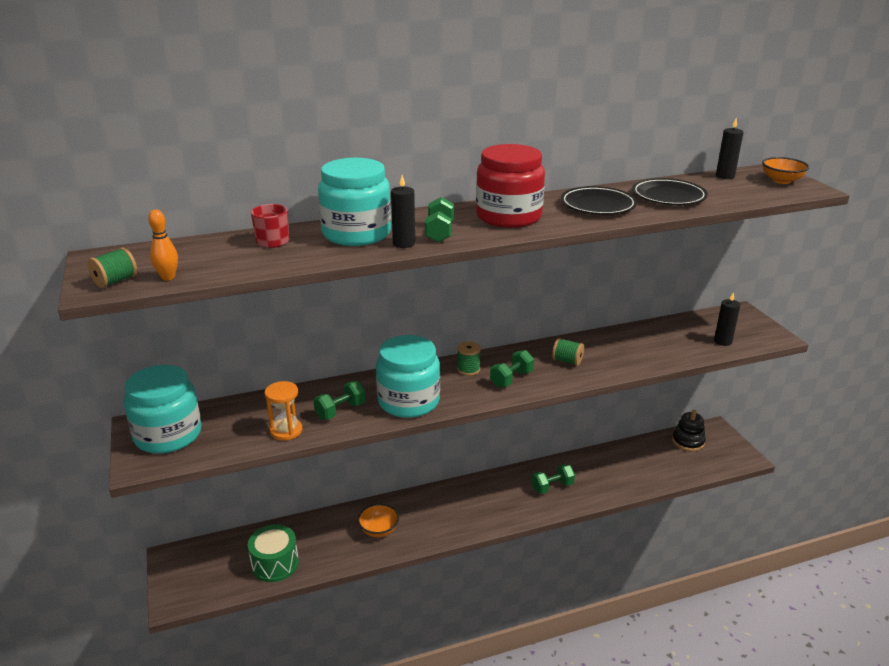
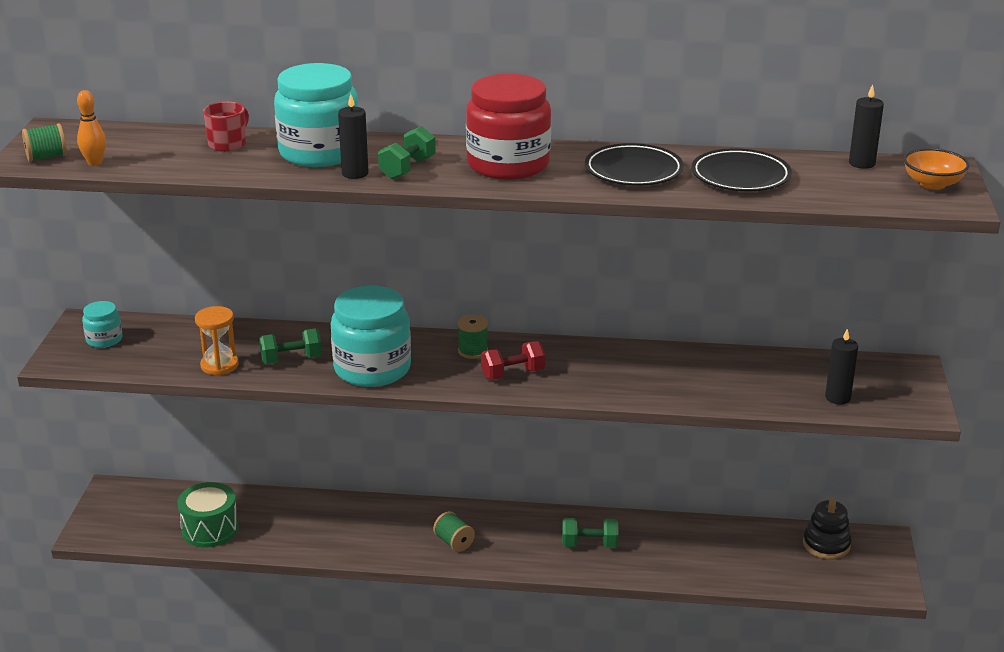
camera: 25 degrees right, 0 degrees up
turquoise jar [124,365,202,454] -> turquoise jar [82,301,122,348], size x0.48
orange bowl [357,504,399,537] -> none
green dumbbell [490,350,534,388] -> red dumbbell [481,341,545,380]
green spool [552,338,584,366] -> green spool moved to [433,511,475,552]

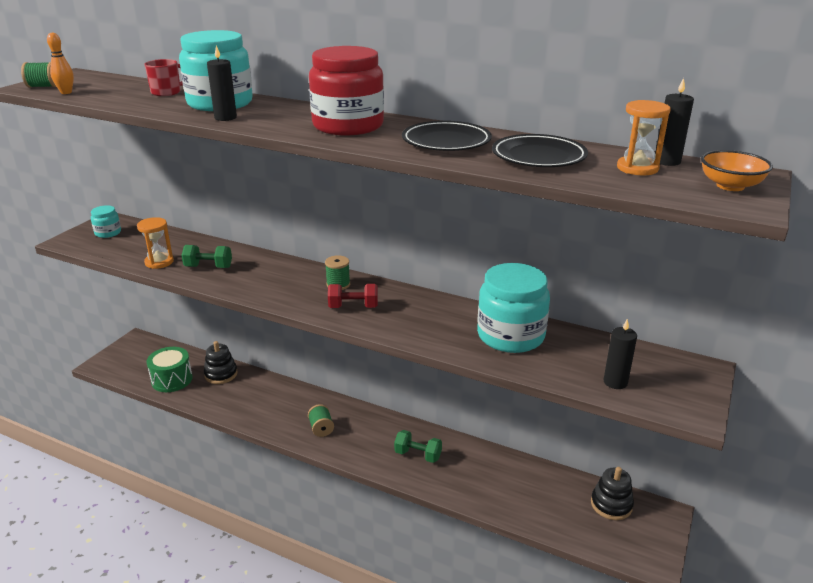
camera: 20 degrees right, 0 degrees up
turquoise jar [331,286,411,387] -> turquoise jar moved to [477,263,550,353]
green dumbbell [378,126,436,179] -> none
none -> black stacking toy [204,341,238,384]
none -> orange hourglass [617,100,671,175]

